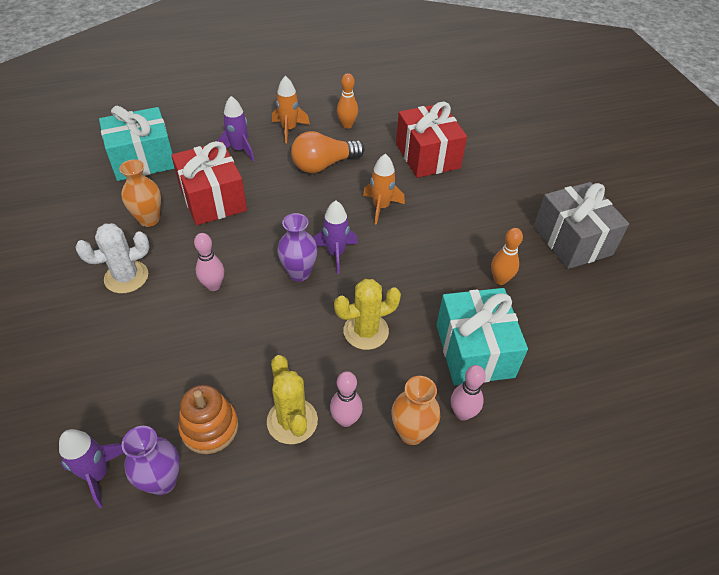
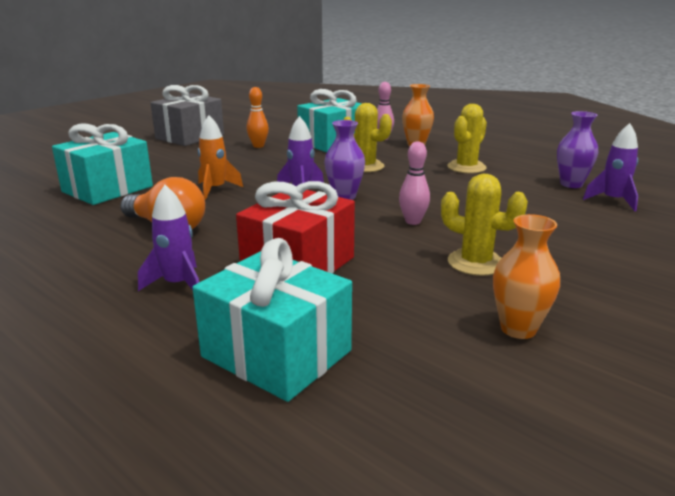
camera: 120 degrees left, 25 degrees down
white cactus [75,223,150,293] -> yellow cactus [441,174,528,276]
orange vase [119,159,161,227] -> orange vase moved to [493,214,560,339]
orange stacking toy [178,385,238,454] -> none
orange rocket [272,76,310,143] -> none
pink bowling pin [330,371,363,427] -> none
orange bowling pin [337,73,358,129] -> none
red gift [396,102,467,178] -> turquoise gift [52,123,153,205]

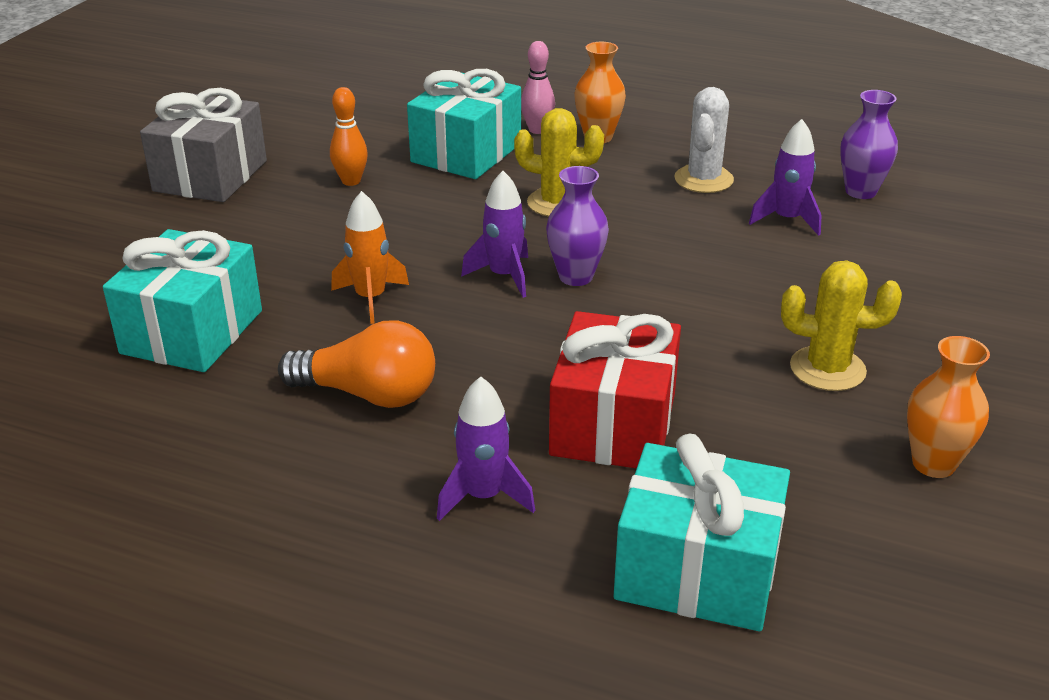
camera: 20 degrees left, 10 degrees up
pink bowling pin [399,141,430,225] -> none
yellow cactus [447,104,487,174] -> white cactus [674,87,734,193]
purple rocket [583,123,638,211] -> purple rocket moved to [749,119,821,236]

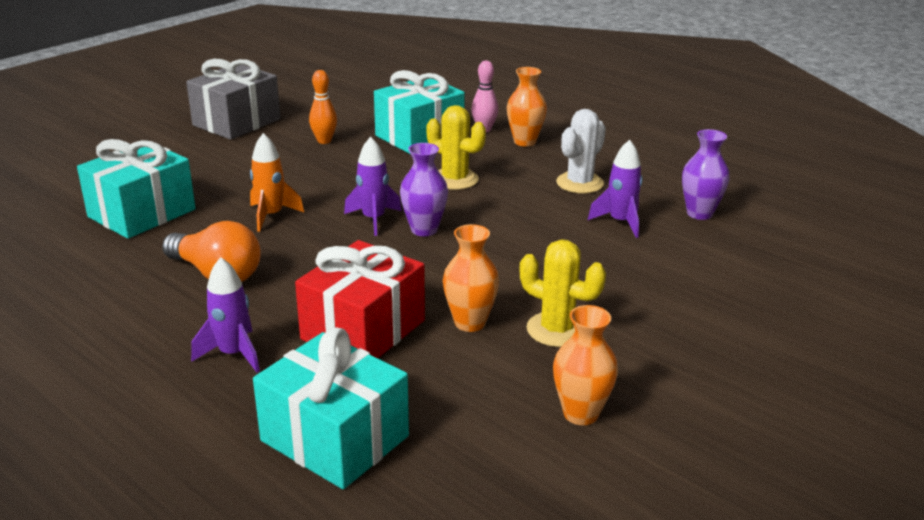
camera: 20 degrees right, 5 degrees down
none -> orange vase [443,224,499,332]

